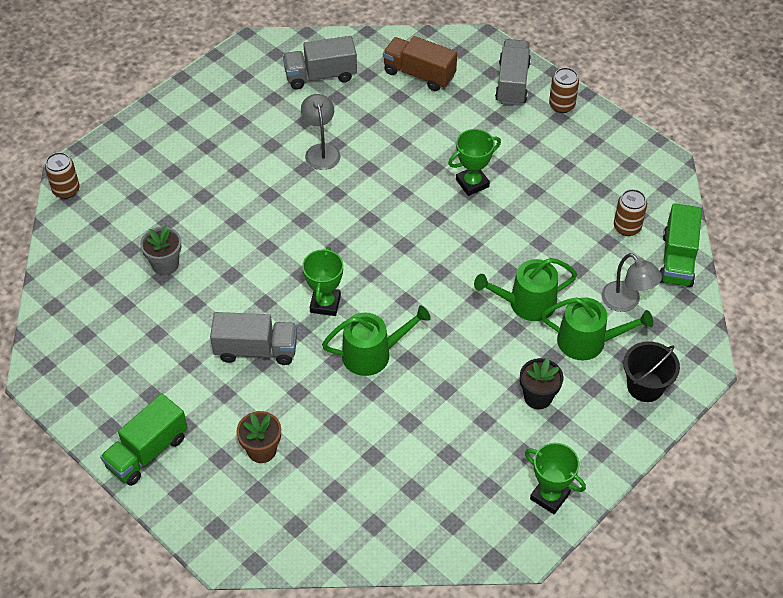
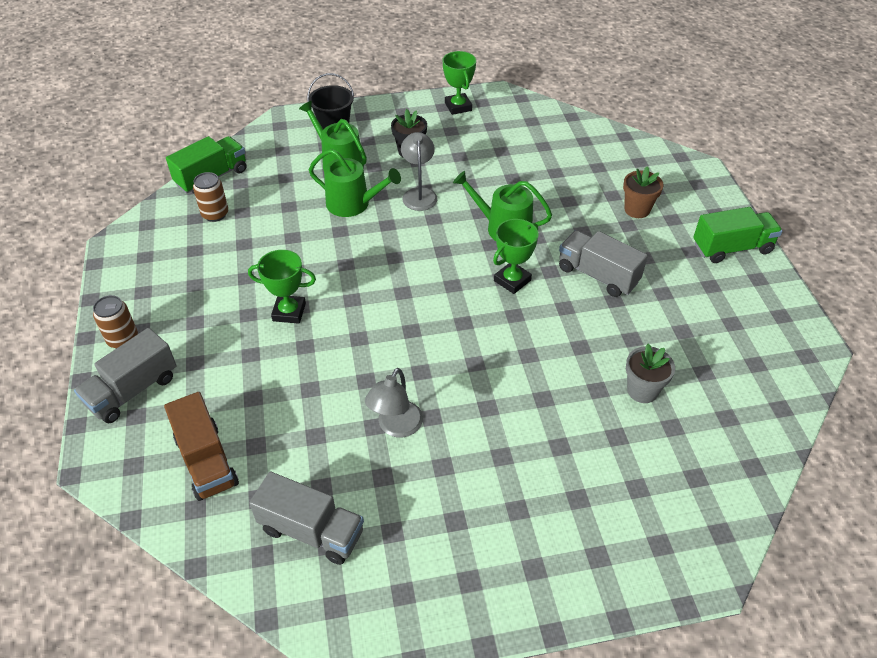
camera: 145 degrees left, 5 degrees down
brown can [45,152,80,199] -> none
grey lamp [601,253,662,312] -> grey lamp moved to [401,132,438,211]

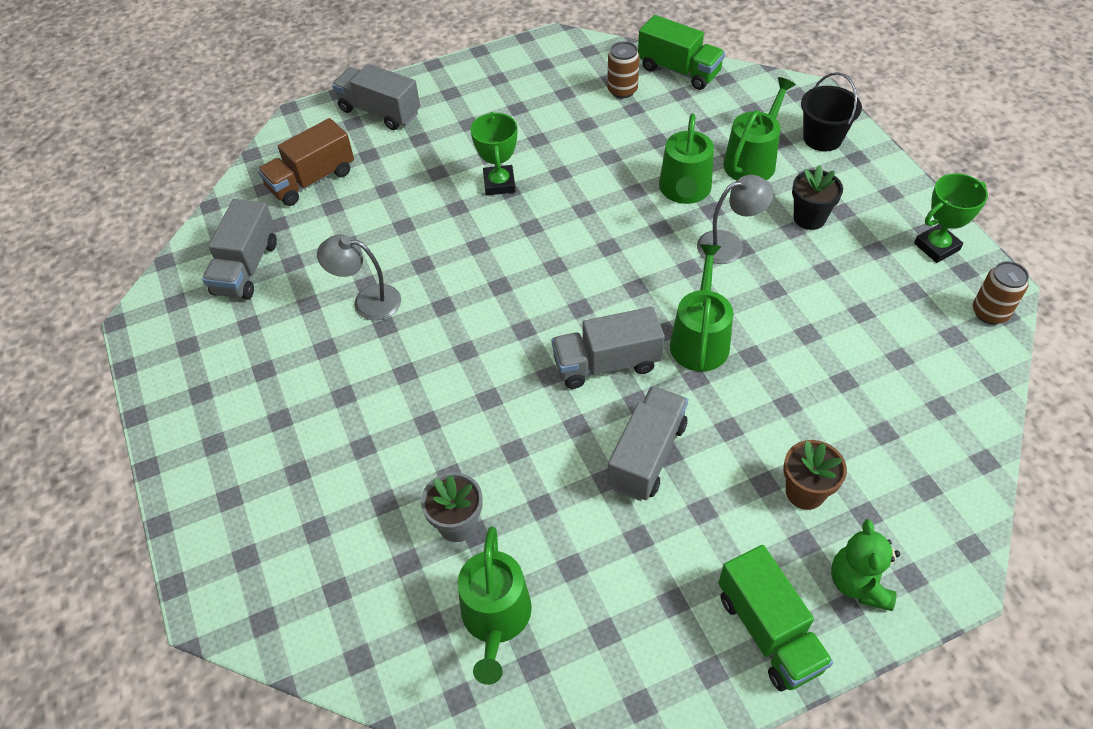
camera: 80 degrees right, 5 degrees up
brown can [93,295,138,349] -> brown can moved to [973,261,1029,324]
green trophy [493,219,539,294] -> grey truck [552,307,665,389]
none -> green watering can [458,527,532,685]
none -> green teddy bear [831,519,900,611]

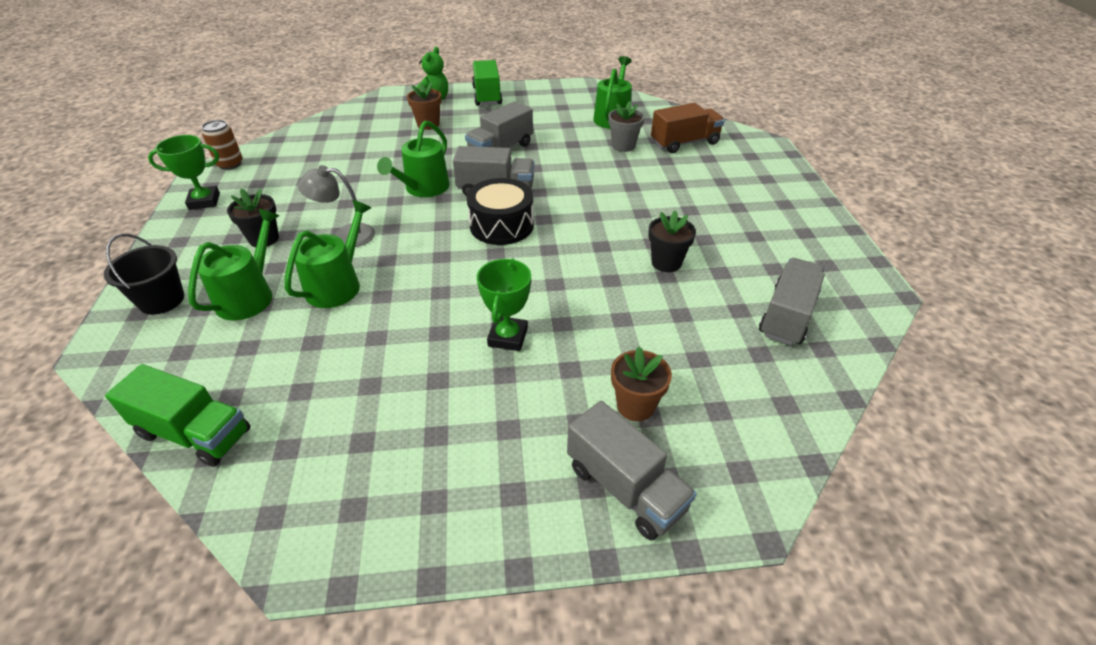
camera: 165 degrees left, 10 degrees down
brown truck [258,118,354,206] -> brown truck moved to [651,103,725,153]
grey lamp [317,234,401,320] -> black flower pot [648,211,696,272]
brown can [607,41,640,98] -> none
green truck [638,15,725,90] -> green truck turned 150 degrees clockwise [105,364,251,467]
green watering can [723,77,796,181] -> green watering can turned 150 degrees clockwise [188,209,279,320]
none -> black drum [467,178,534,245]
none -> brown flower pot [611,347,672,421]

